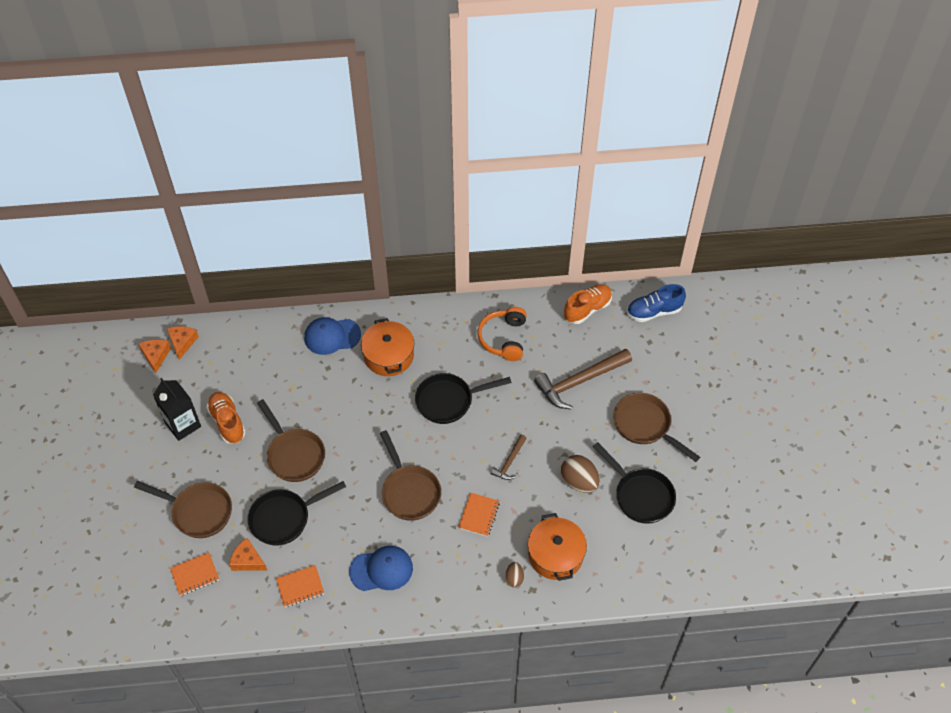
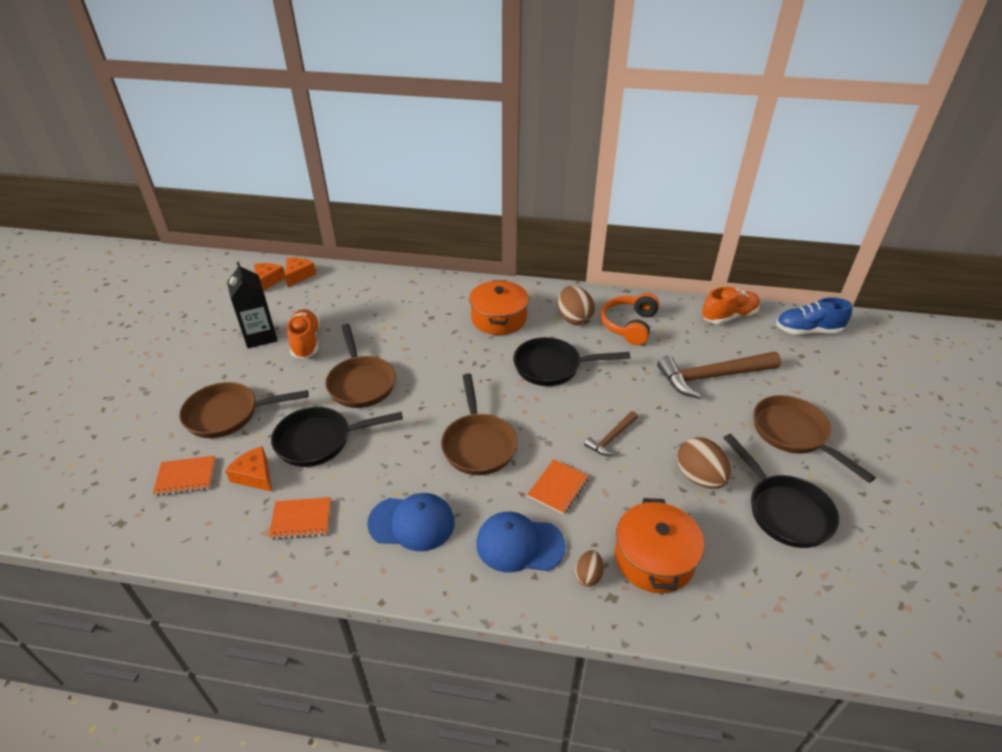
camera: 15 degrees right, 15 degrees down
brown pan [134,481,232,538] -> brown pan turned 135 degrees clockwise [179,382,309,438]
blue cap [304,317,361,355] -> blue cap moved to [476,512,566,572]
none -> brown egg [558,286,595,326]

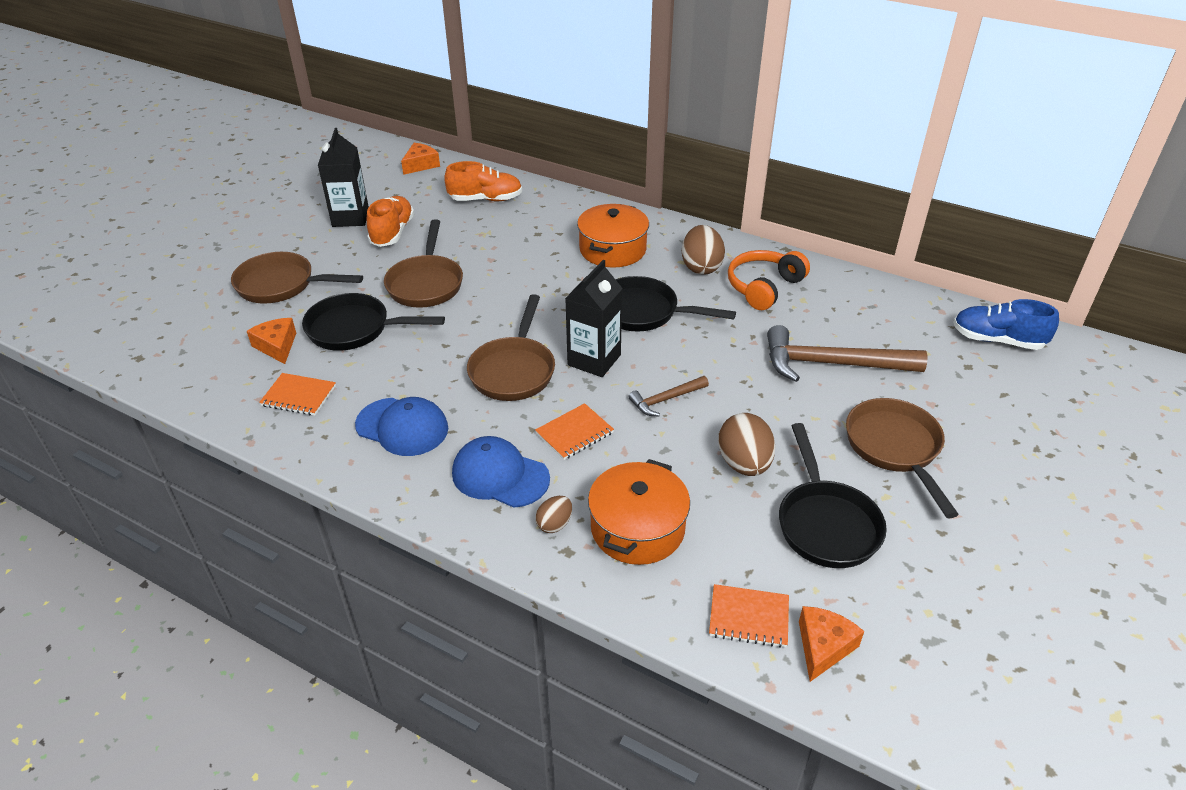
camera: 20 degrees right, 0 degrees up
orange notebook [153,456,216,496] -> orange notebook moved to [709,584,789,648]
orange cheese [254,263,285,291] -> orange cheese moved to [799,606,864,682]
orange shoe [702,287,760,324] -> orange shoe moved to [444,161,522,201]
none -> black carton [565,260,623,377]

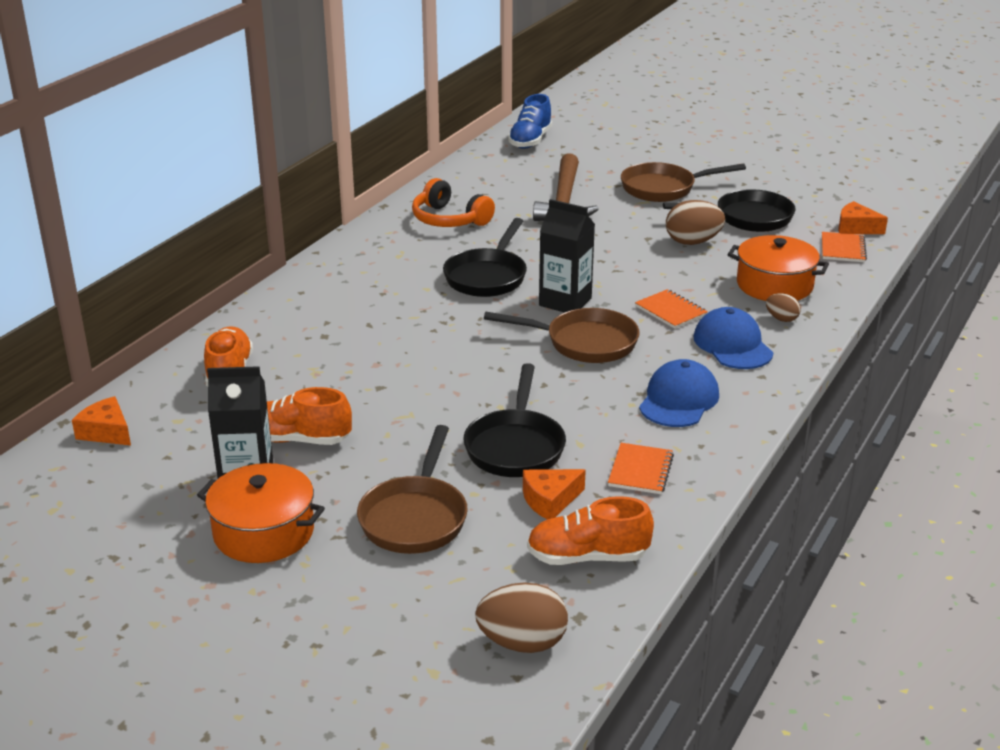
camera: 90 degrees left, 10 degrees down
brown pan [384,219,463,308] -> none
blue cap [452,436,550,508] -> blue cap turned 135 degrees clockwise [694,307,773,369]
orange pot [577,204,649,268] -> orange pot moved to [197,463,325,563]
brown hammer [629,376,709,416] -> none
brown egg [682,225,725,275] -> brown egg moved to [475,583,568,653]
none -> orange shoe [527,496,654,565]

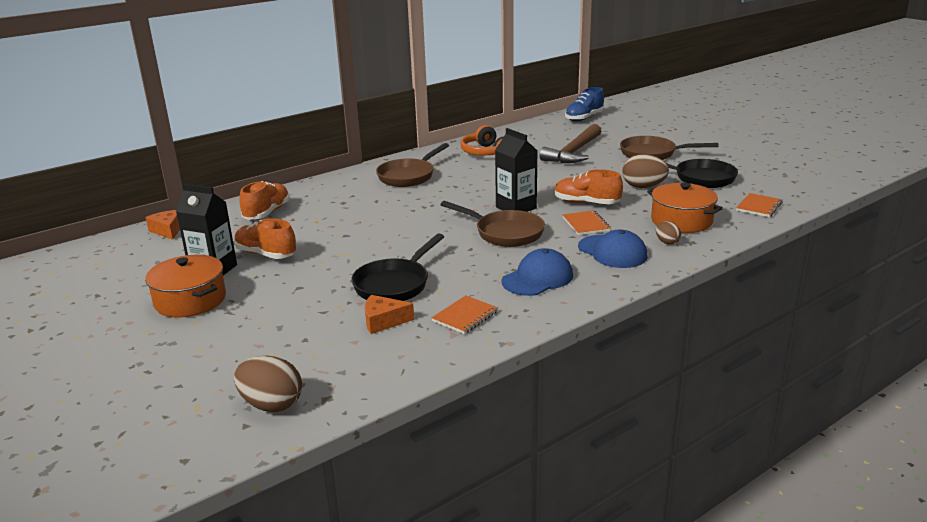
camera: 25 degrees right, 5 degrees down
brown pan [357,425,468,554] -> brown pan moved to [376,143,449,187]
black pan [443,218,527,297] -> none
orange shoe [527,496,654,565] -> orange shoe moved to [554,169,623,204]
blue cap [694,307,773,369] -> blue cap turned 135 degrees clockwise [578,230,647,268]
orange cheese [838,201,888,234] -> none

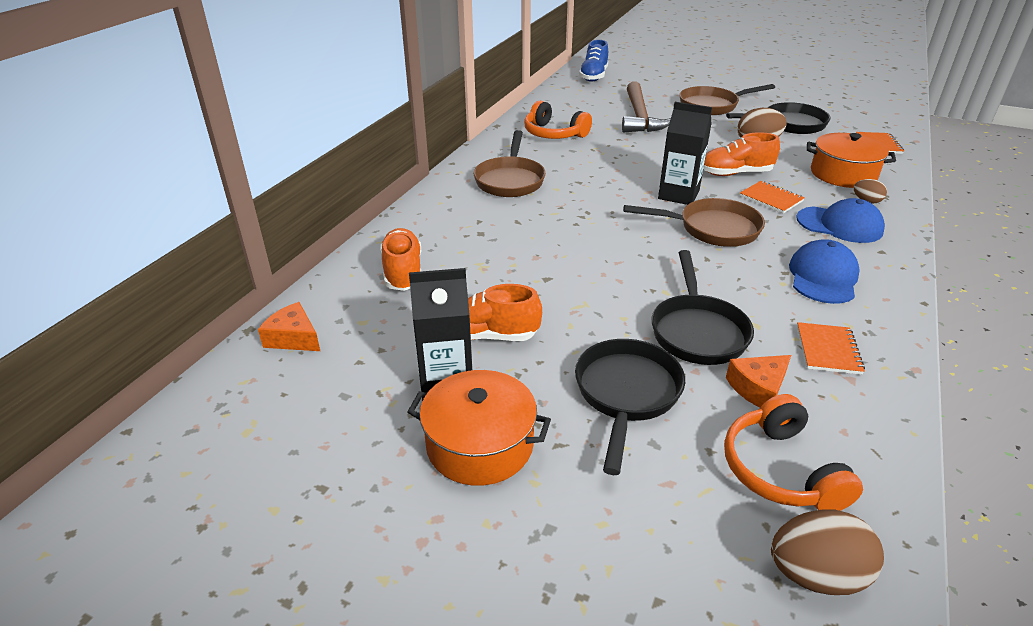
camera: 30 degrees left, 10 degrees up
none -> black pan [575,339,685,475]
none -> orange headphones [724,394,863,511]

